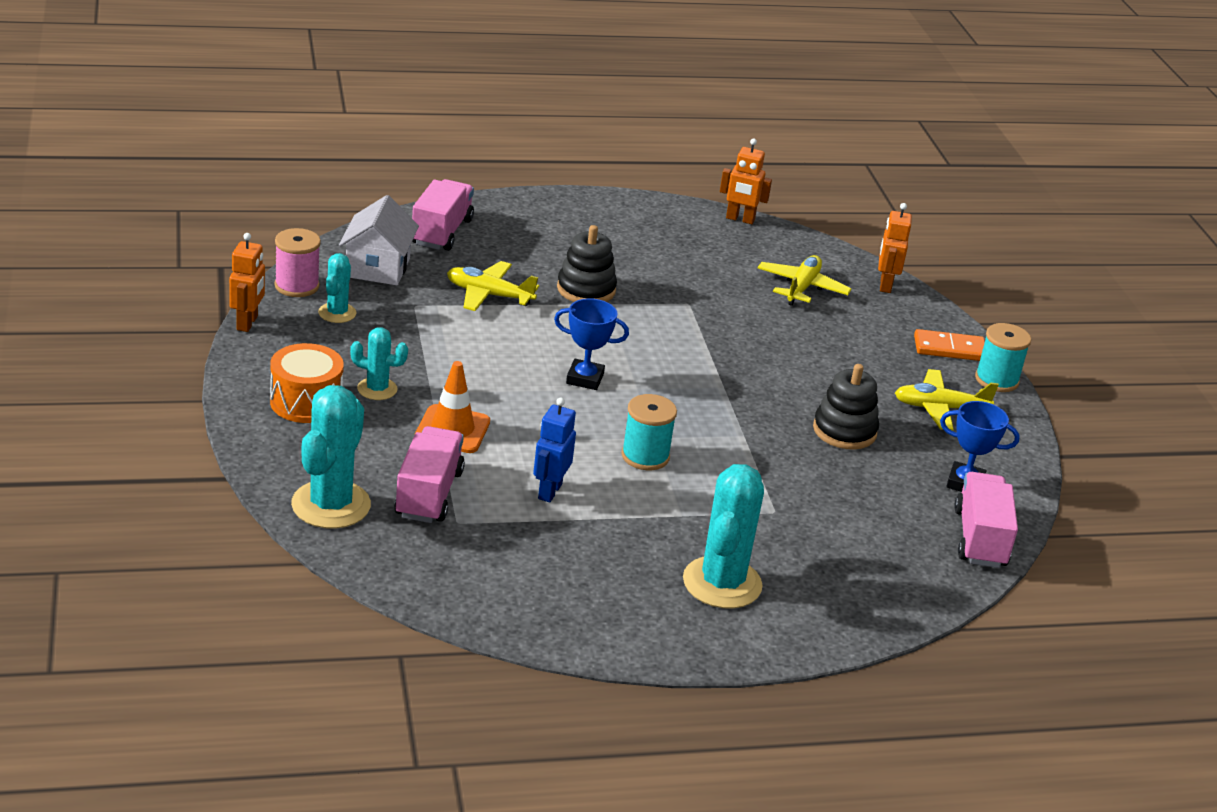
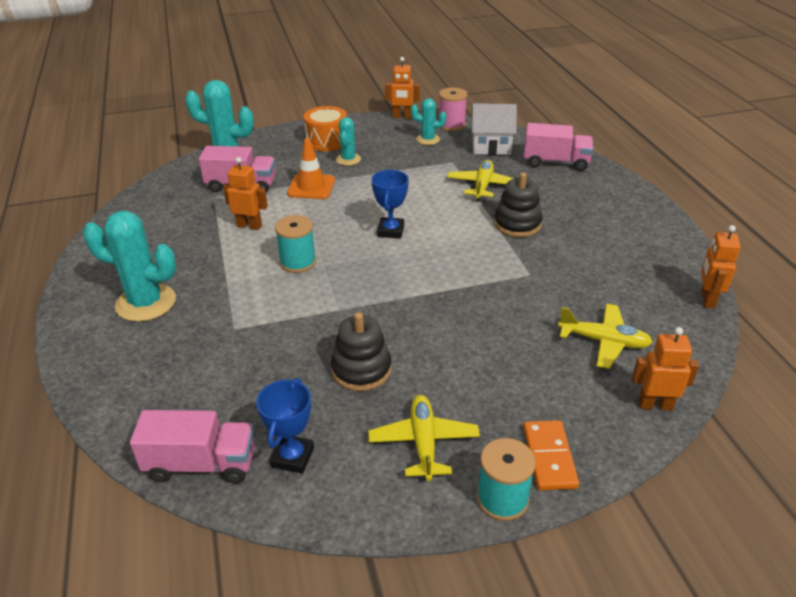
camera: 90 degrees right, 5 degrees up
blue robot [533,398,576,503] -> orange robot [223,157,268,230]

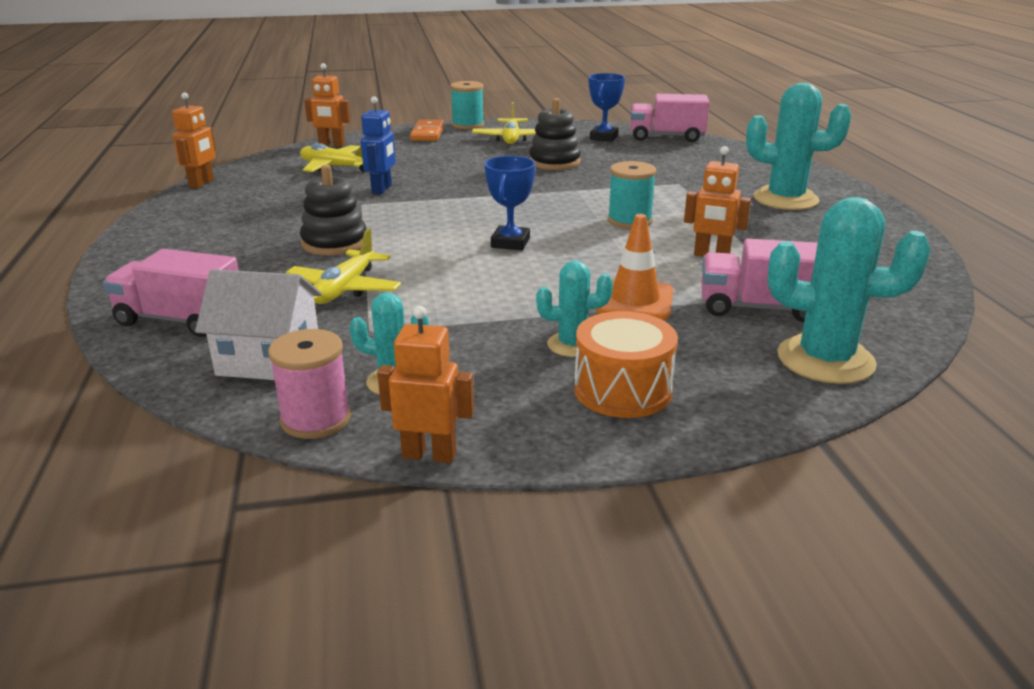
camera: 175 degrees left, 10 degrees down
turquoise cactus [336,117,361,166] -> turquoise cactus turned 75 degrees clockwise [536,260,613,357]
none -> blue robot [361,96,396,194]

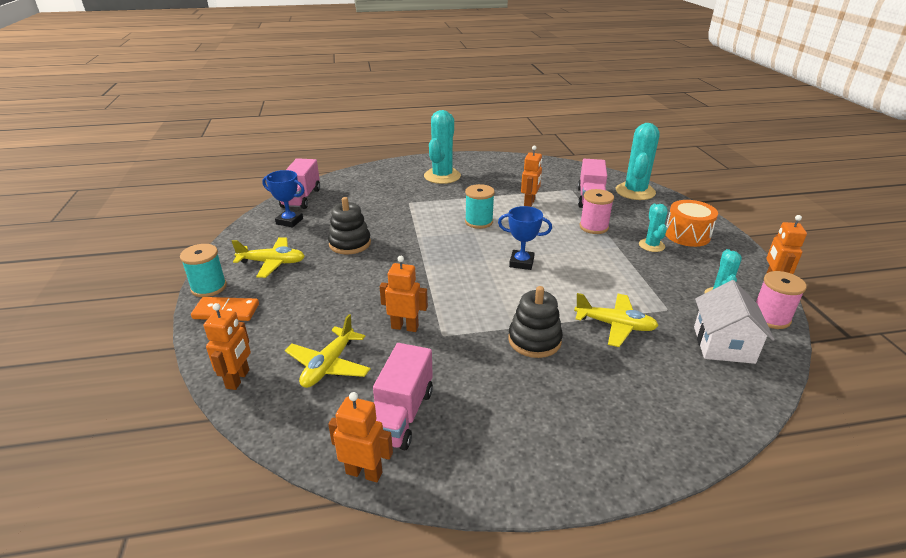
camera: 90 degrees left, 5 degrees up
pink truck [103,249,239,337] -> pink truck moved to [373,343,433,450]
blue robot [361,96,396,194] -> orange robot [380,256,428,332]
orange traffic cone [595,214,673,320] -> pink spool [580,189,614,234]

